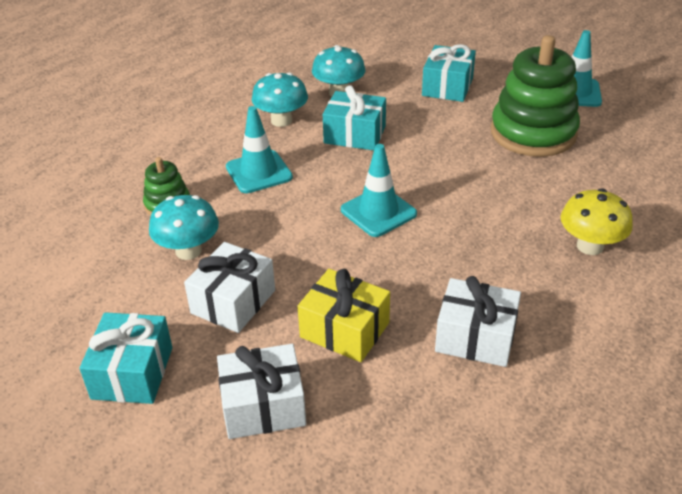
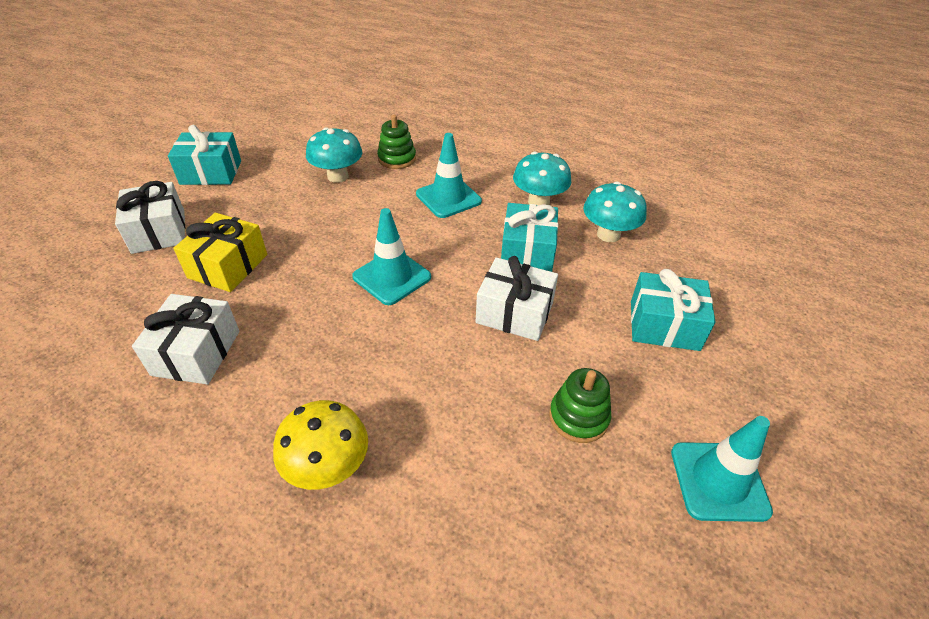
camera: 80 degrees right, 5 degrees up
white gift [184,242,275,333] -> white gift moved to [476,256,558,341]
green stacking toy [491,35,580,157] -> green stacking toy [549,368,611,443], size x0.49

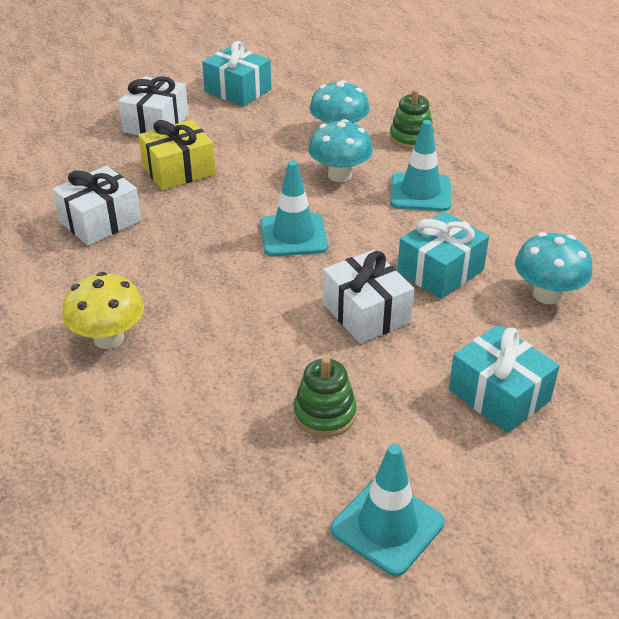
camera: 40 degrees right, 5 degrees down
turquoise mushroom [513,152,571,205] -> turquoise mushroom moved to [308,119,373,182]

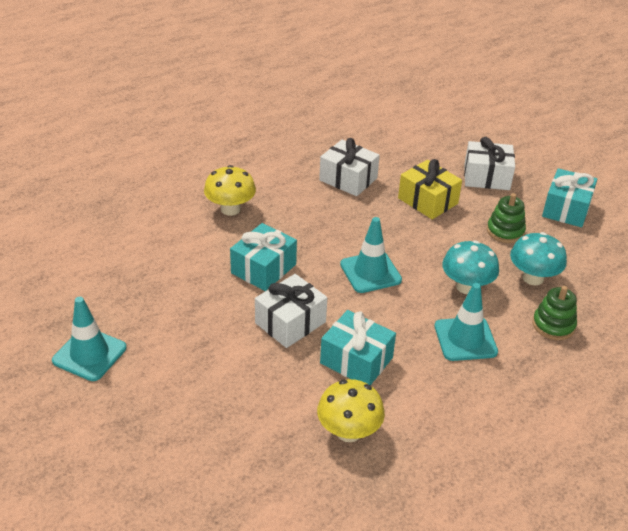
camera: 75 degrees right, 0 degrees up
green stacking toy [294,357,357,437] -> green stacking toy moved to [487,193,526,243]
turquoise gift [449,325,560,433] -> turquoise gift moved to [230,223,297,291]
turquoise mushroom [515,232,593,304] -> yellow mushroom [317,379,385,442]

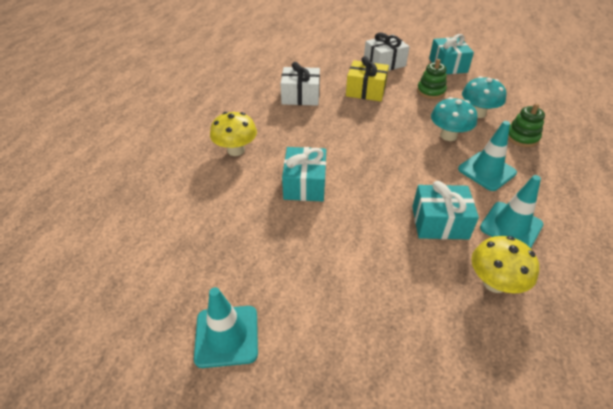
camera: 30 degrees left, 5 degrees up
white gift [255,274,327,348] -> none
turquoise traffic cone [340,217,402,293] -> turquoise traffic cone moved to [480,175,543,248]

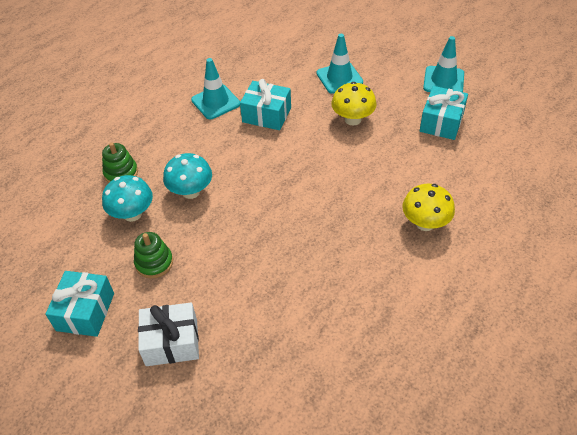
camera: 160 degrees left, 5 degrees up
white gift [281,62,320,106] -> none
turquoise gift [282,147,326,201] -> turquoise gift moved to [420,86,468,140]
yellow gift [346,56,389,101] -> none
turquoise traffic cone [458,121,517,191] -> turquoise traffic cone moved to [316,34,363,94]
yellow mushroom [471,236,539,293] -> yellow mushroom moved to [331,82,377,125]

